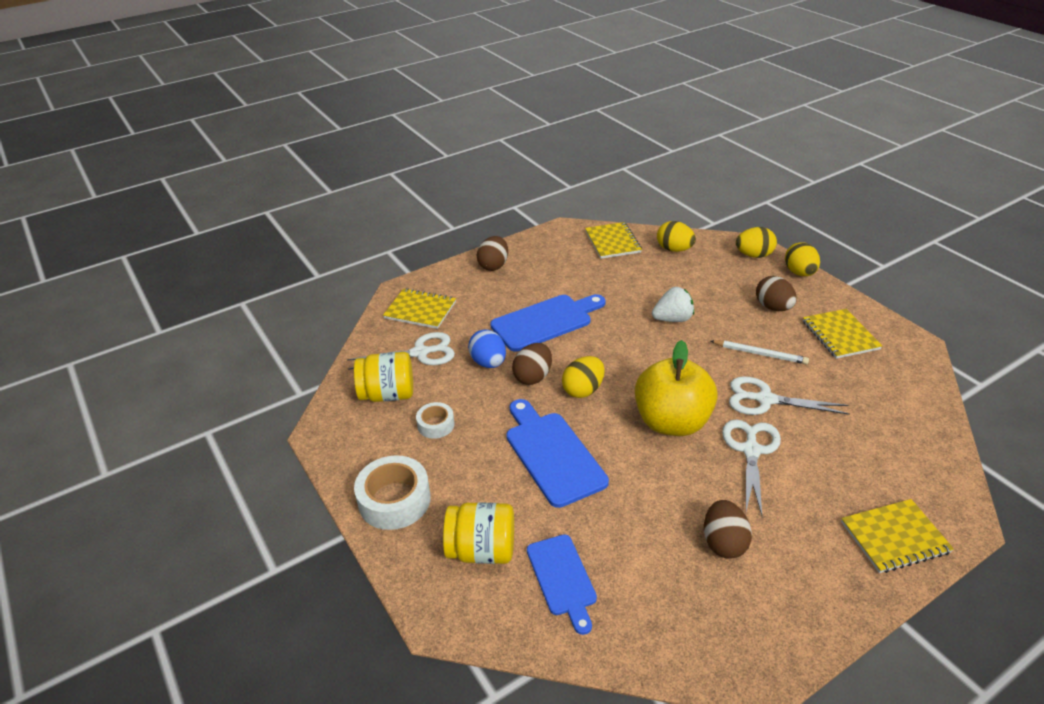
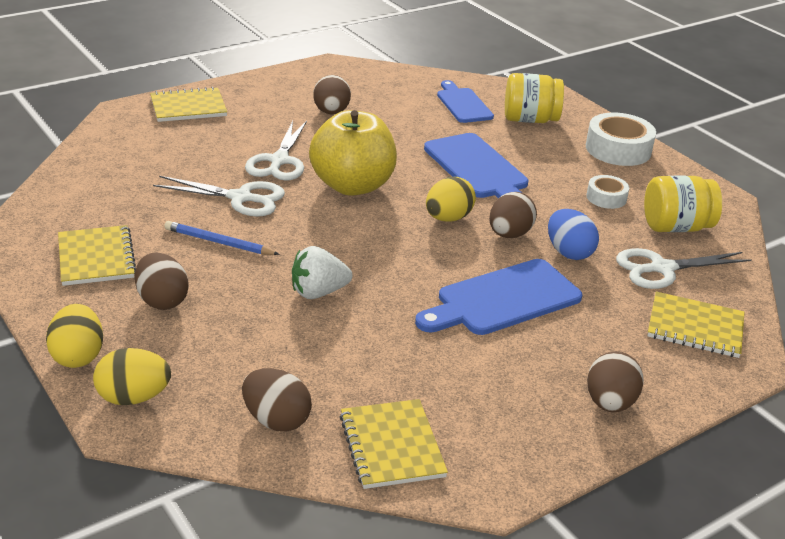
camera: 175 degrees right, 5 degrees down
yellow egg [657,221,696,252] -> brown egg [242,368,312,432]
white pencil [711,340,809,364] -> blue pencil [164,221,280,255]

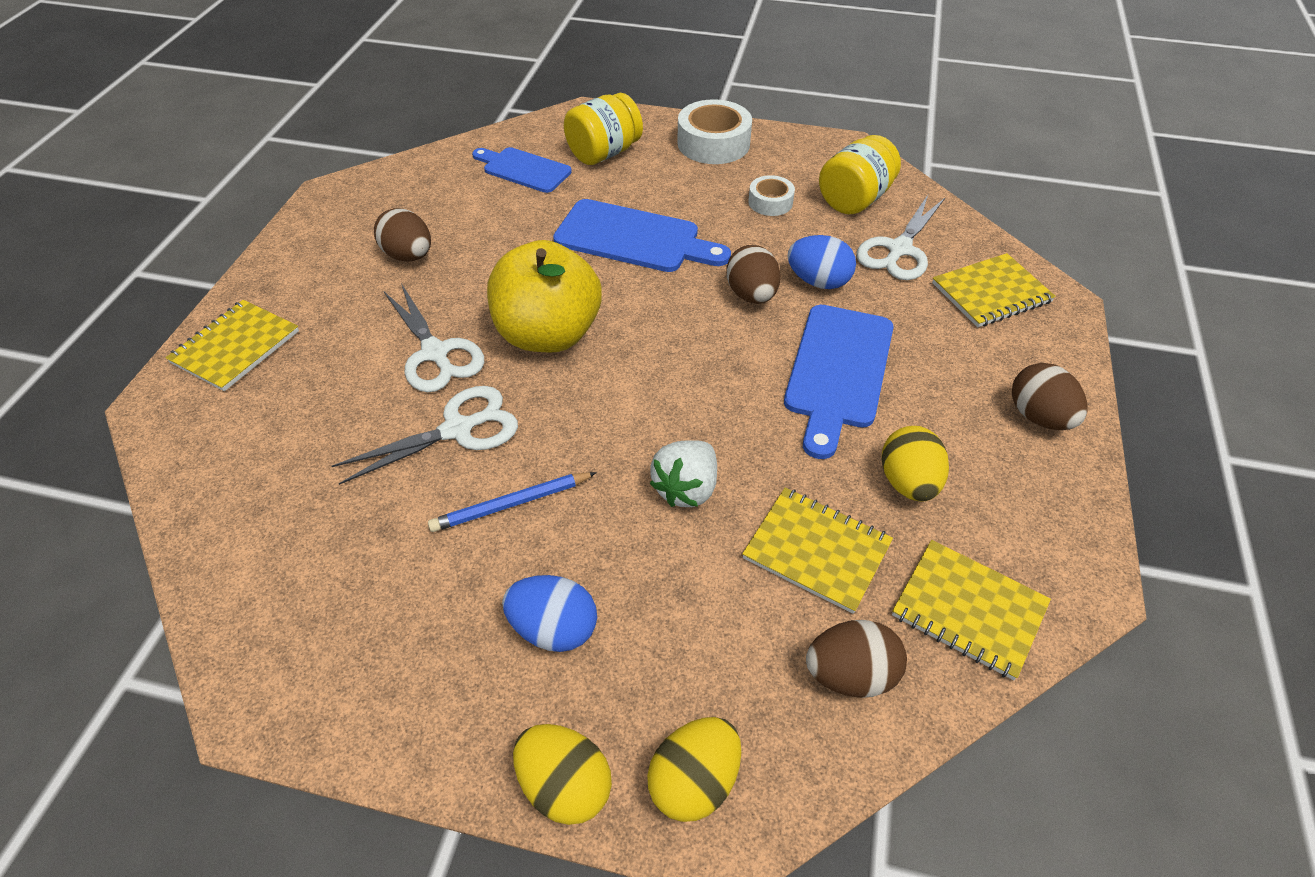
camera: 40 degrees left, 15 degrees up
yellow notebook [58,225,136,286] -> yellow notebook moved to [742,488,893,614]
brown egg [135,252,189,310] -> blue egg [502,575,597,652]
yellow egg [426,177,476,222] -> yellow egg moved to [882,426,949,501]

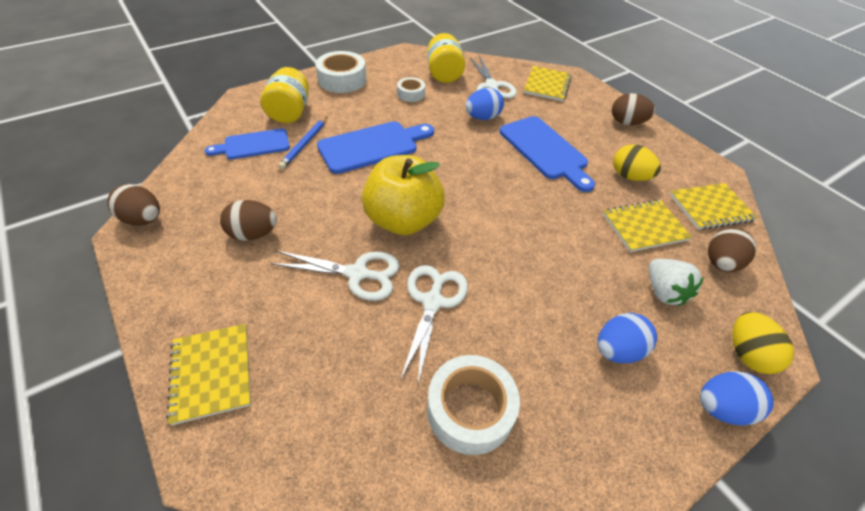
camera: 50 degrees left, 0 degrees up
blue pencil [428,472,597,532] -> blue pencil moved to [278,117,327,169]
yellow egg [513,724,612,825] -> blue egg [700,371,773,426]
white strawberry [650,440,717,507] -> white strawberry moved to [649,259,704,306]
brown egg [726,245,781,304] -> brown egg moved to [107,184,160,226]
none -> white tape [427,355,520,455]

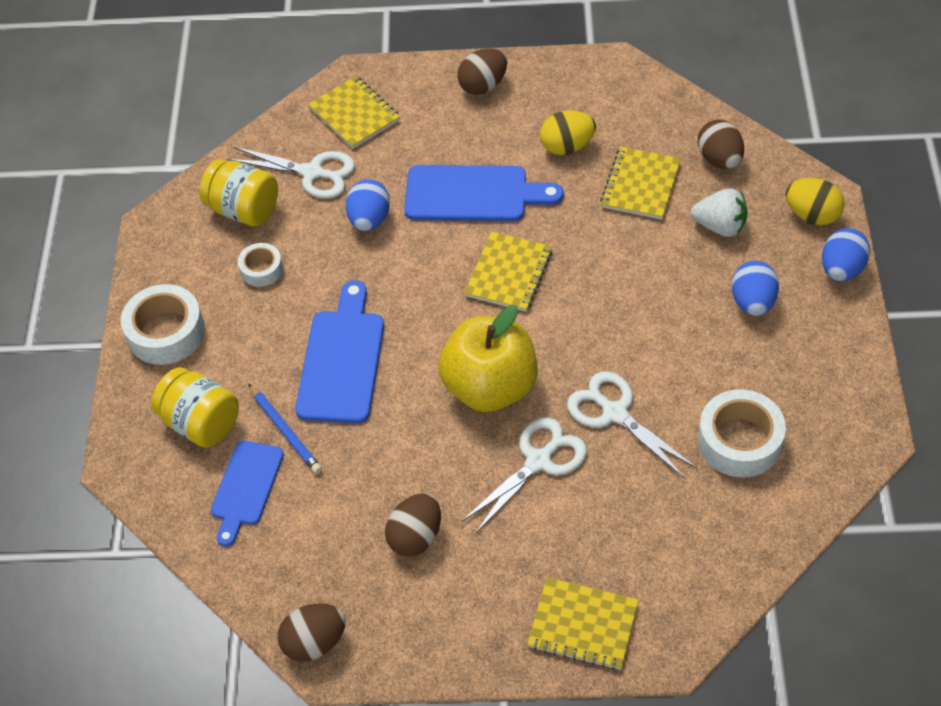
camera: 50 degrees left, 5 degrees up
yellow notebook [670,183,758,230] -> yellow notebook moved to [464,232,552,312]

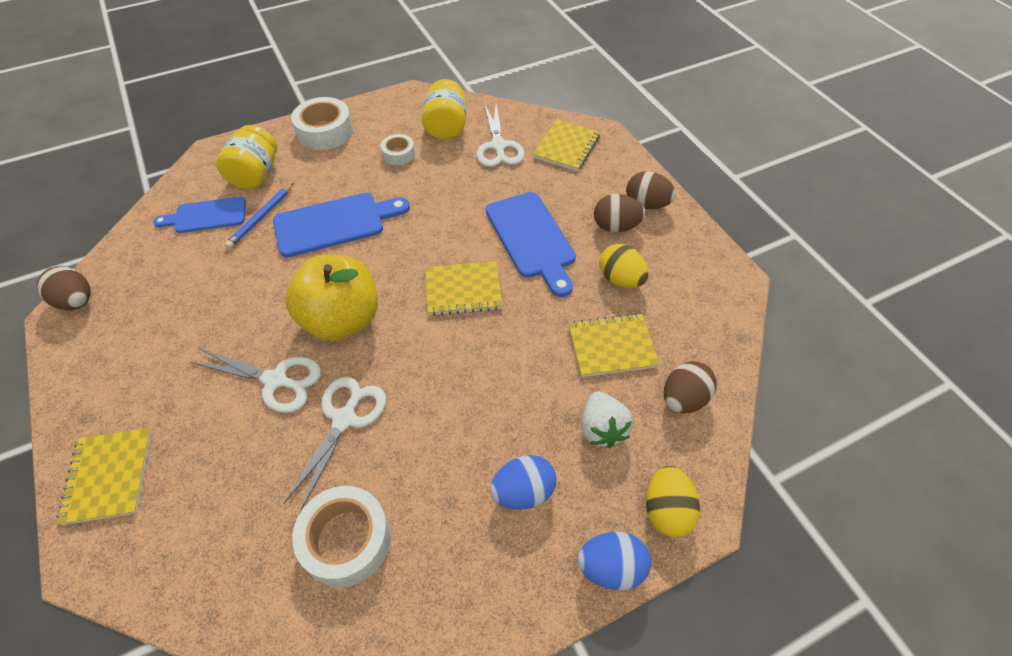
camera: 60 degrees right, 0 degrees up
blue egg [346,179,390,231] -> none
brown egg [385,493,441,557] -> brown egg moved to [594,194,645,232]

